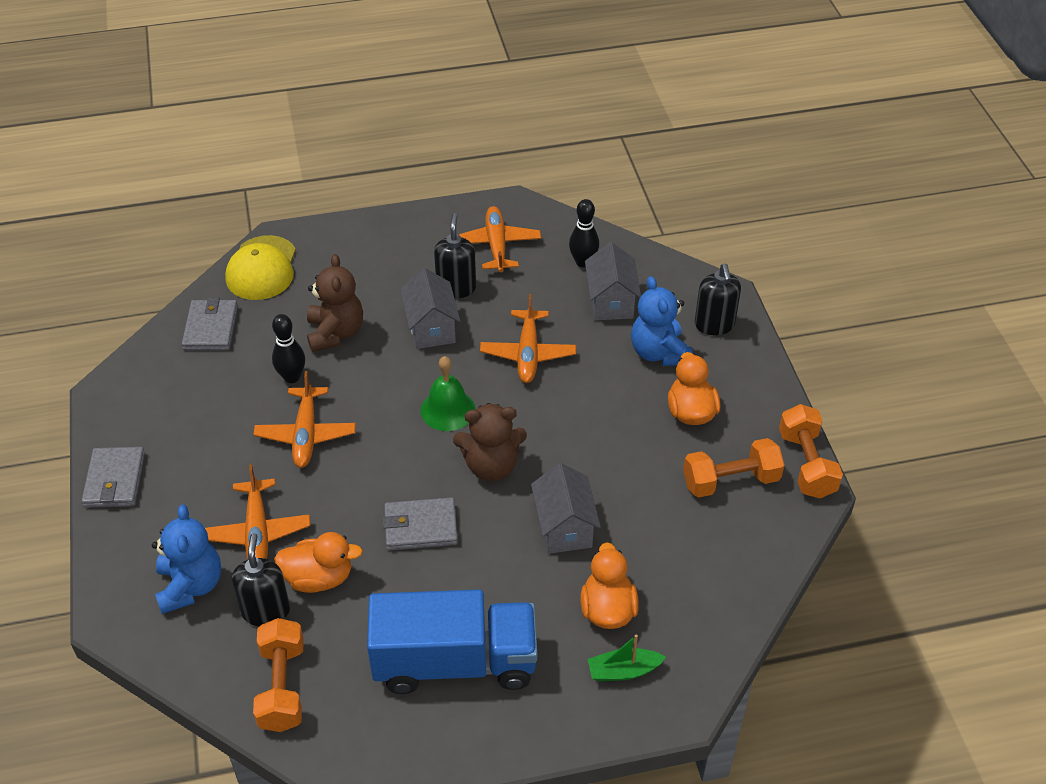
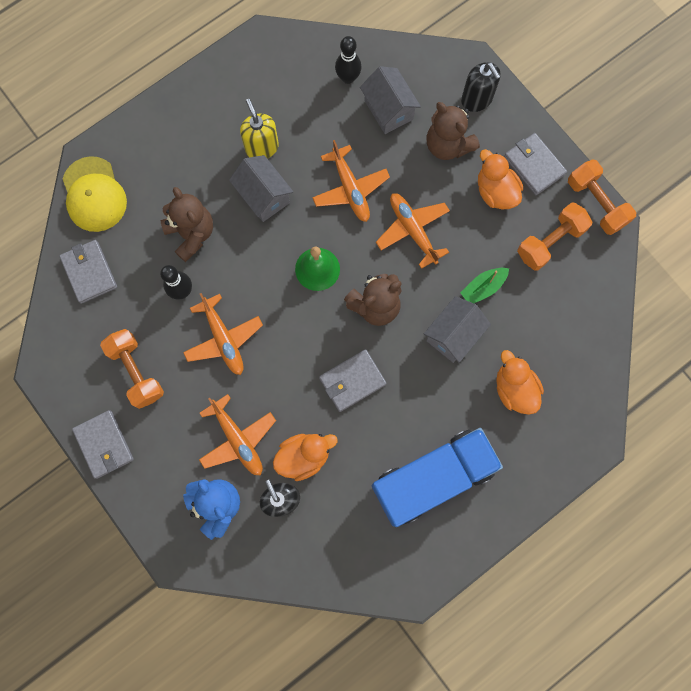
camera: 25 degrees left, 30 degrees up
orange dumbbell [253,618,304,732] -> orange dumbbell moved to [100,329,164,409]
black soap dispenser [434,213,476,298] -> yellow soap dispenser [240,99,279,159]
orange plane [458,206,541,272] -> orange plane moved to [376,193,450,269]
grey house [531,463,601,554] -> grey house turned 75 degrees clockwise [424,296,491,363]
green boat [588,634,666,681] -> green boat moved to [460,268,509,303]
blue teddy bear [631,276,692,366] -> brown teddy bear [427,102,480,160]
none -> grey wallet [504,133,567,195]

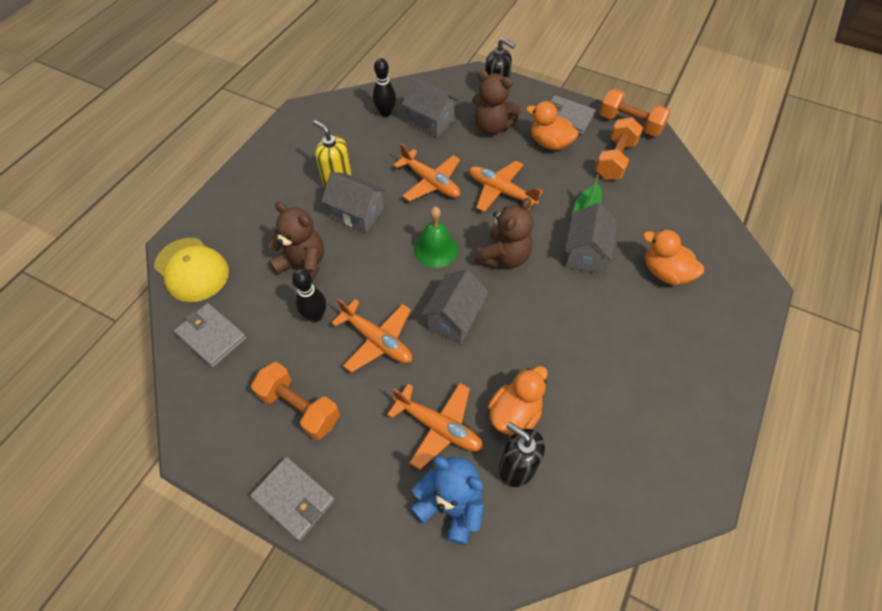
camera: 25 degrees left, 20 degrees down
grey wallet [319,349,387,412] -> none
blue truck [372,428,503,527] -> none
none -> grey house [422,269,489,344]

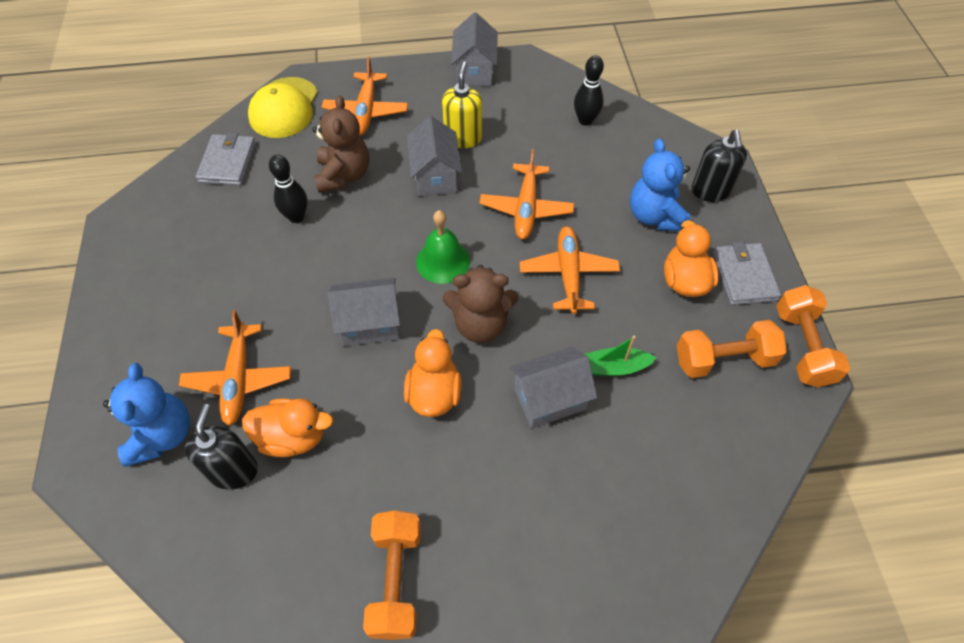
camera: 55 degrees right, 0 degrees up
grey wallet [250,457,335,541] -> none
orange dumbbell [251,362,340,440] -> orange dumbbell moved to [363,510,421,640]
orange plane [331,299,412,373] -> orange plane moved to [322,57,408,136]
grey house [402,78,459,137] -> grey house moved to [451,12,498,86]
brown teddy bear [473,70,521,135] -> blue teddy bear [630,139,690,231]
orange duck [643,229,704,285] -> orange duck moved to [404,329,462,417]

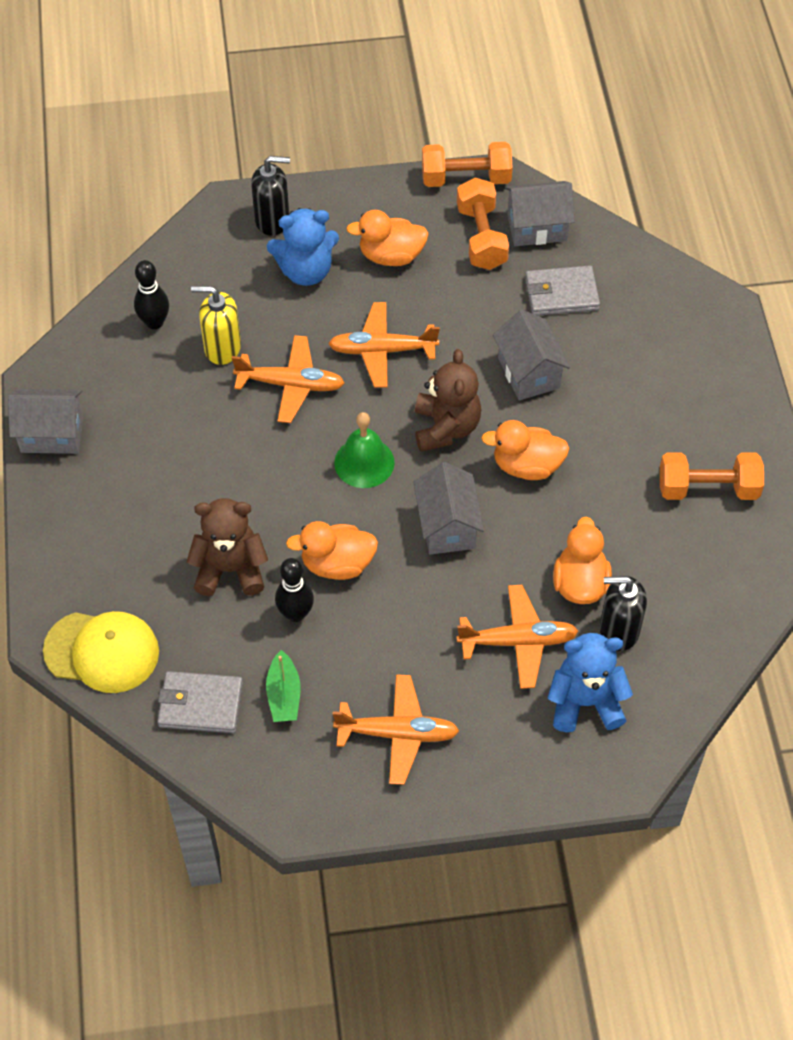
camera: 90 degrees left, 0 degrees up
orange plane [322,57,408,136] -> orange plane moved to [333,674,459,785]
grey house [407,116,462,196] -> grey house moved to [505,181,575,246]
yellow soap dispenser [442,62,482,148] -> yellow soap dispenser moved to [191,286,241,365]
green boat [585,336,656,376] -> green boat moved to [266,650,300,722]
grey wallet [713,241,781,305] -> grey wallet moved to [525,266,600,316]
none -> orange duck [286,521,378,580]

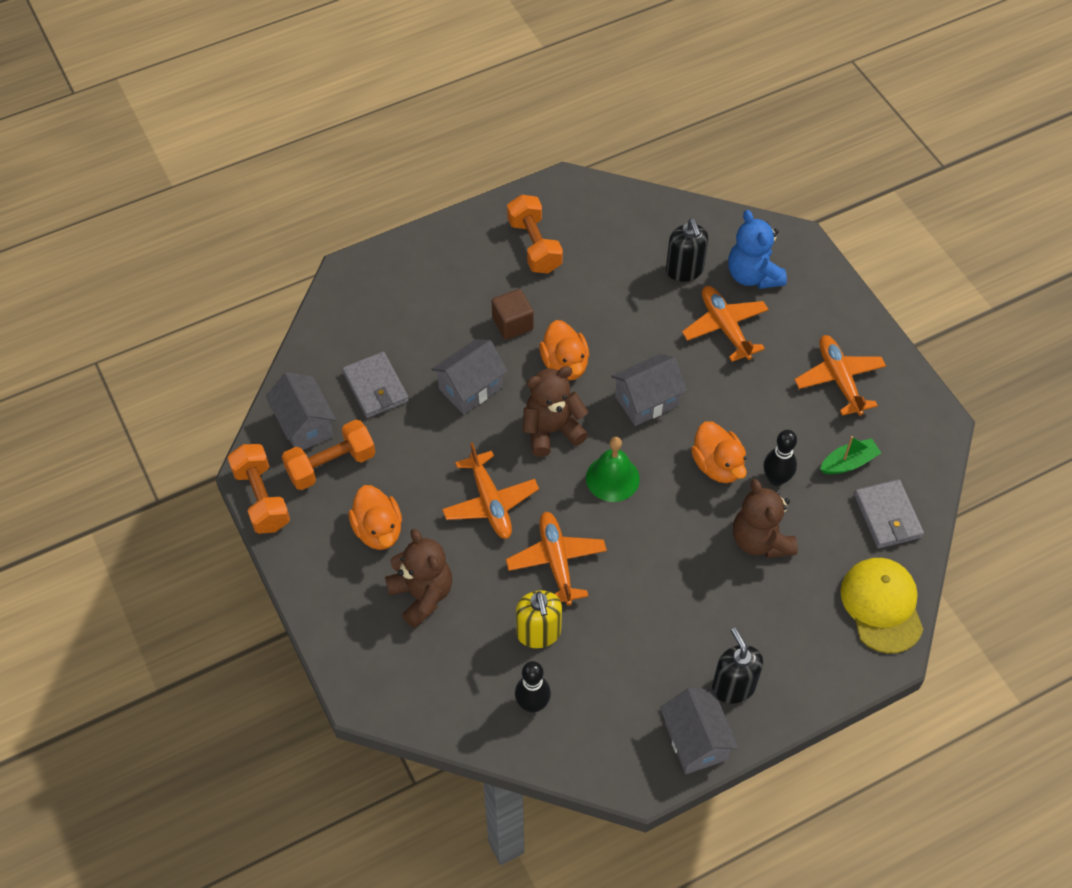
camera: 110 degrees left, 0 degrees up
black soap dispenser [251,156,290,236] -> black soap dispenser moved to [712,628,763,704]
blue teddy bear [267,208,339,286] -> brown teddy bear [385,529,452,628]
orange duck [553,517,612,604] -> none
none -> brown cube [492,289,534,340]

